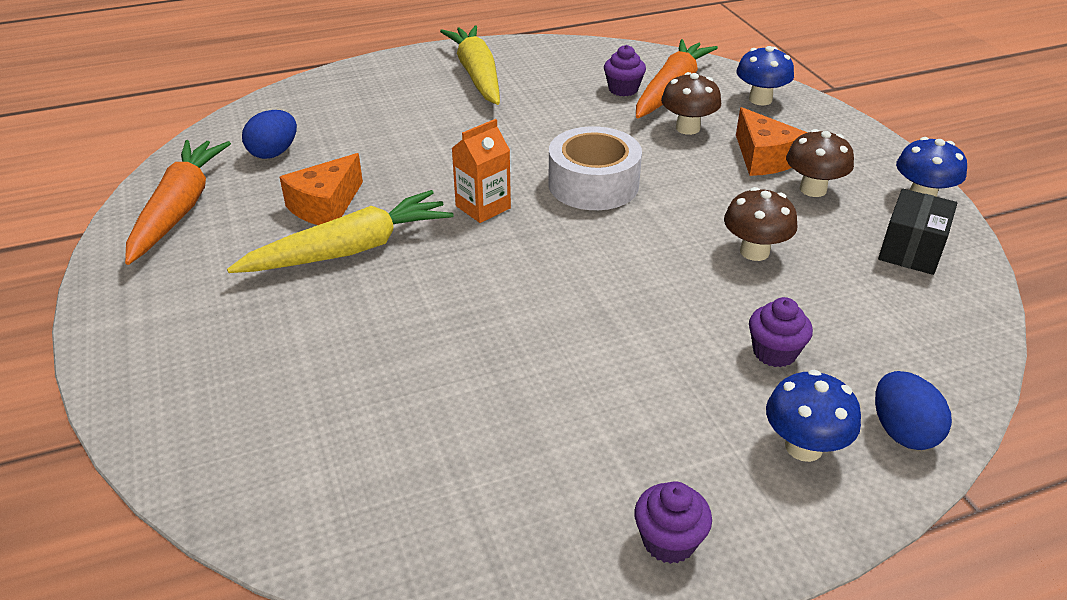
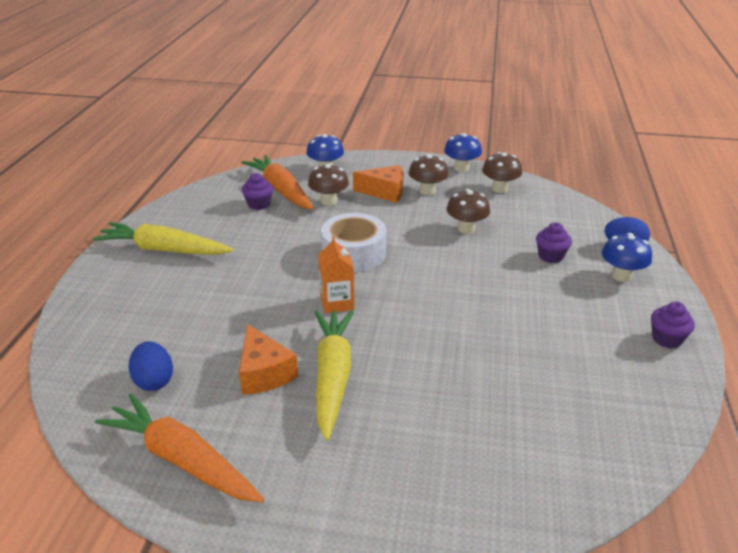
camera: 60 degrees left, 5 degrees down
black box [878,189,957,275] -> brown mushroom [482,152,522,193]

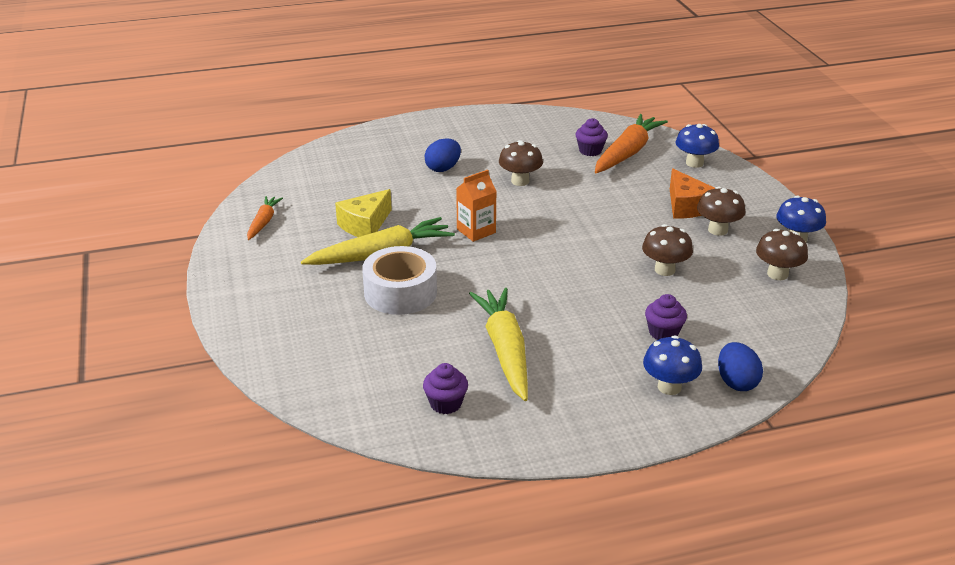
camera: 65 degrees right, 0 degrees up
yellow carrot [92,222,234,255] -> yellow carrot moved to [469,288,528,401]
orange carrot [95,394,264,502] -> orange carrot [247,196,283,240], size x0.54
blue egg [129,342,173,391] -> blue egg moved to [425,138,461,172]
orange cheese [239,324,298,395] -> yellow cheese [335,189,392,237]
brown mushroom [308,164,349,206] -> brown mushroom moved to [499,140,543,186]
white tape [321,213,386,272] -> white tape moved to [362,246,437,315]
purple cupcake [651,301,695,348] -> purple cupcake moved to [423,363,468,414]

